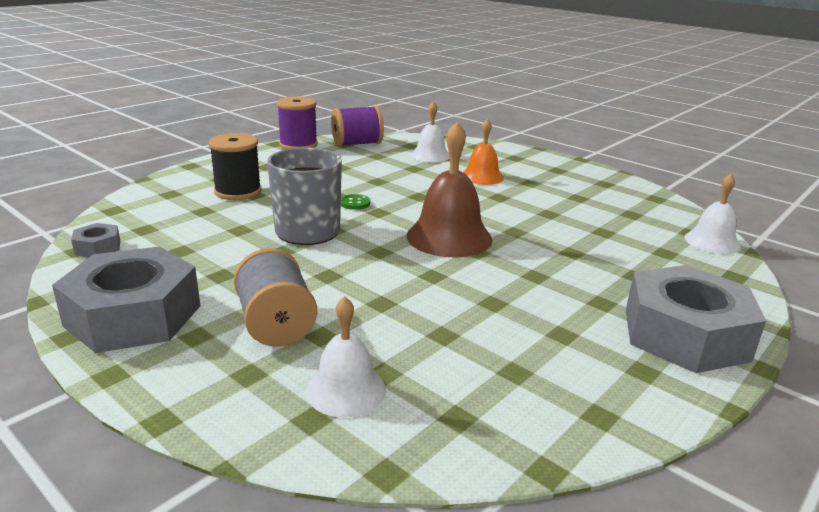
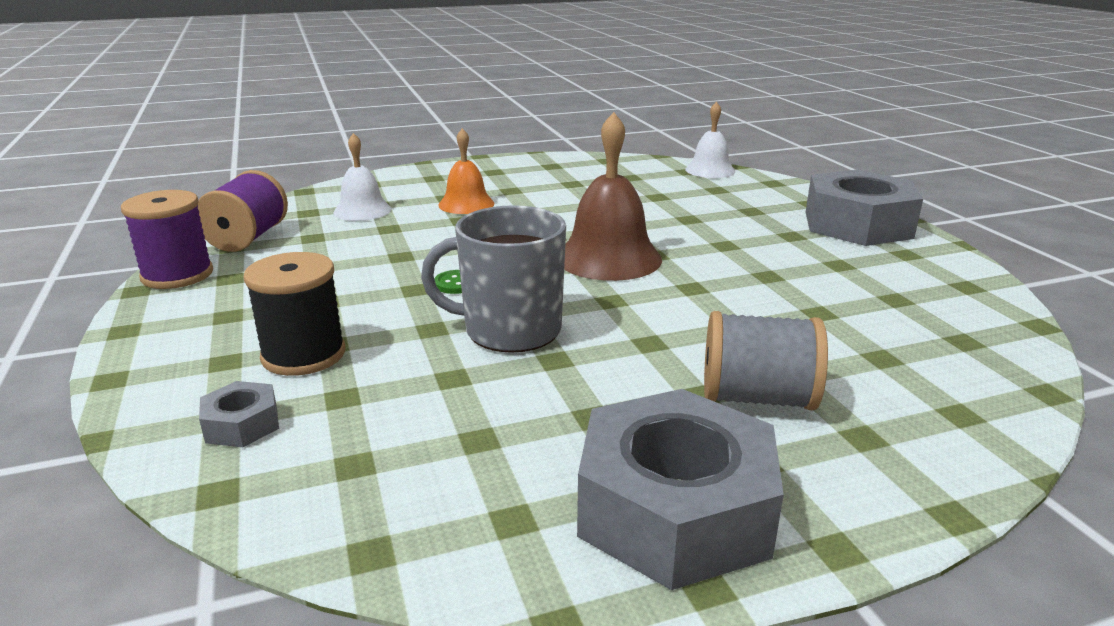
camera: 60 degrees left, 0 degrees up
grey nut [71,223,120,257] -> grey nut moved to [199,381,279,447]
white bell [306,296,386,418] -> none

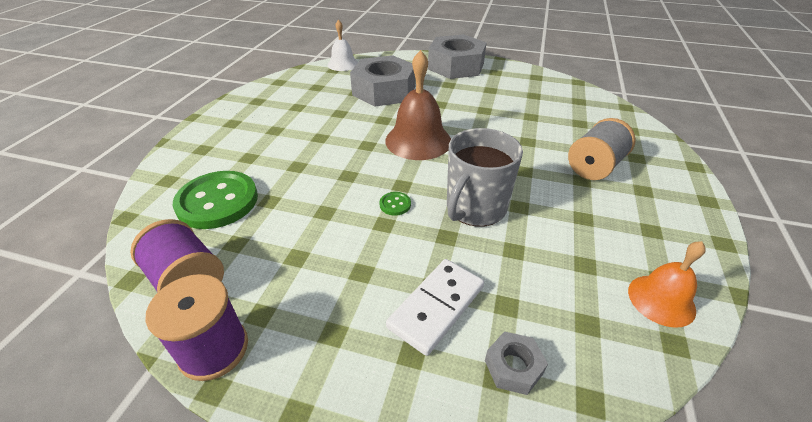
camera: 55 degrees left, 15 degrees up
black spool [243,252,346,376] -> white domino [386,259,484,356]
white bell [333,133,392,221] -> green button [173,171,258,229]
orange bell [438,128,494,214] -> orange bell moved to [628,241,706,328]
grey nut [577,389,784,590] -> grey nut moved to [350,55,416,107]

